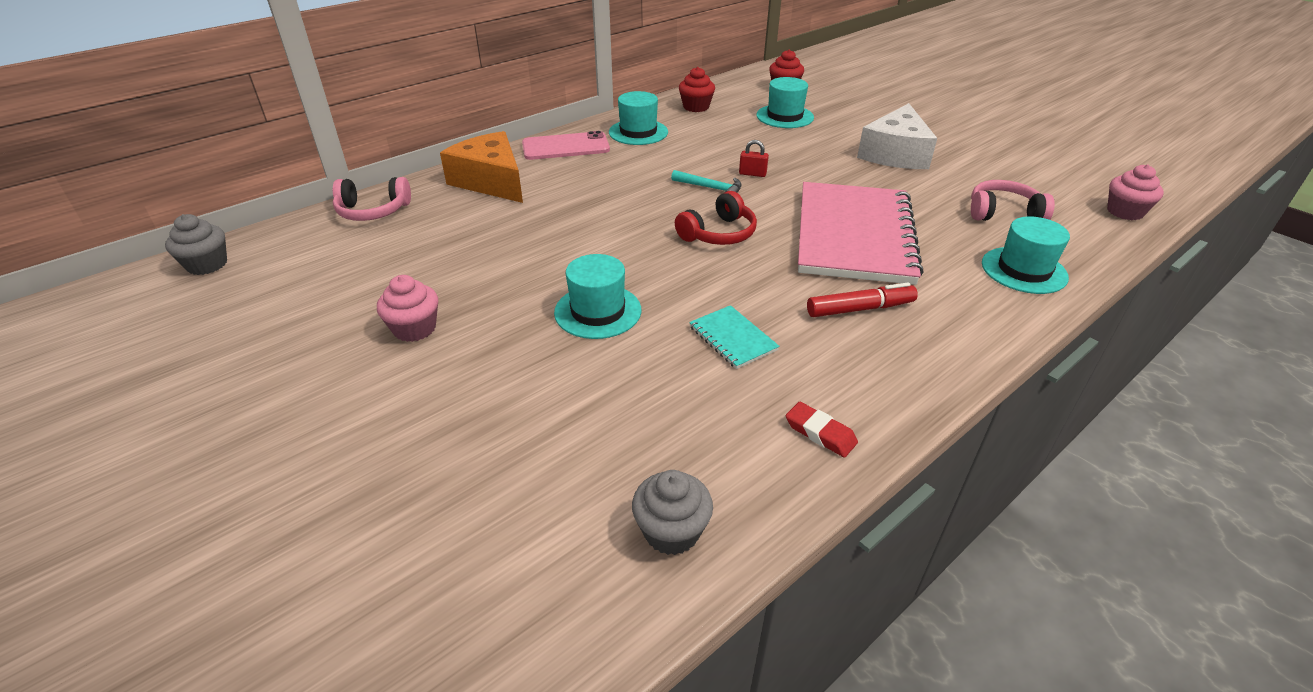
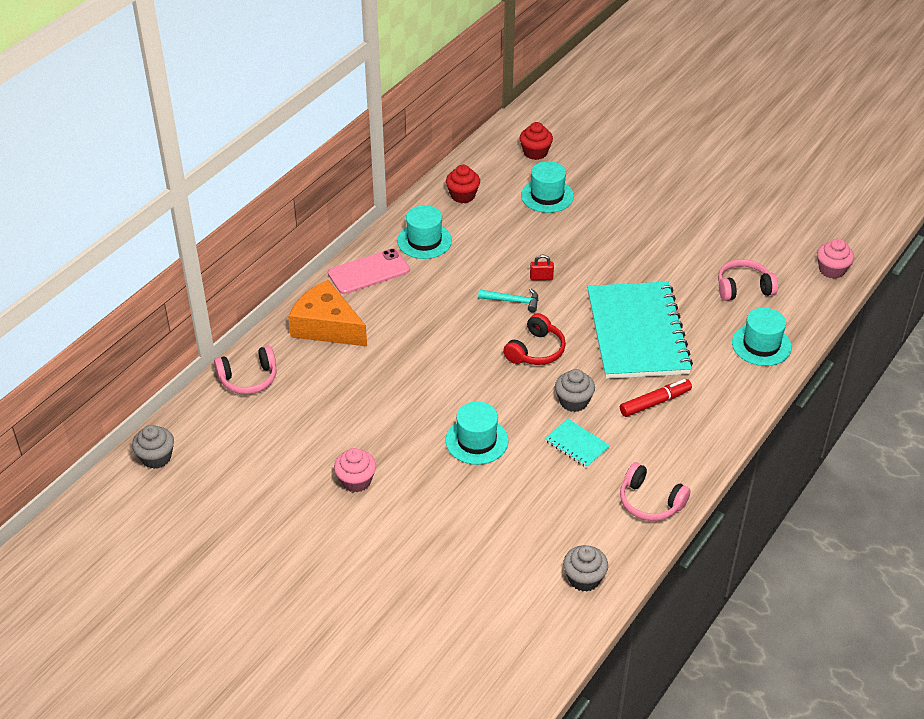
camera: 15 degrees left, 5 degrees up
red eraser [786,402,858,458] -> pink headphones [620,462,691,521]
pink notebook [798,182,924,285] -> turquoise notebook [587,282,693,379]
white cheese [857,103,937,169] -> none
none -> grey cupcake [555,369,595,412]

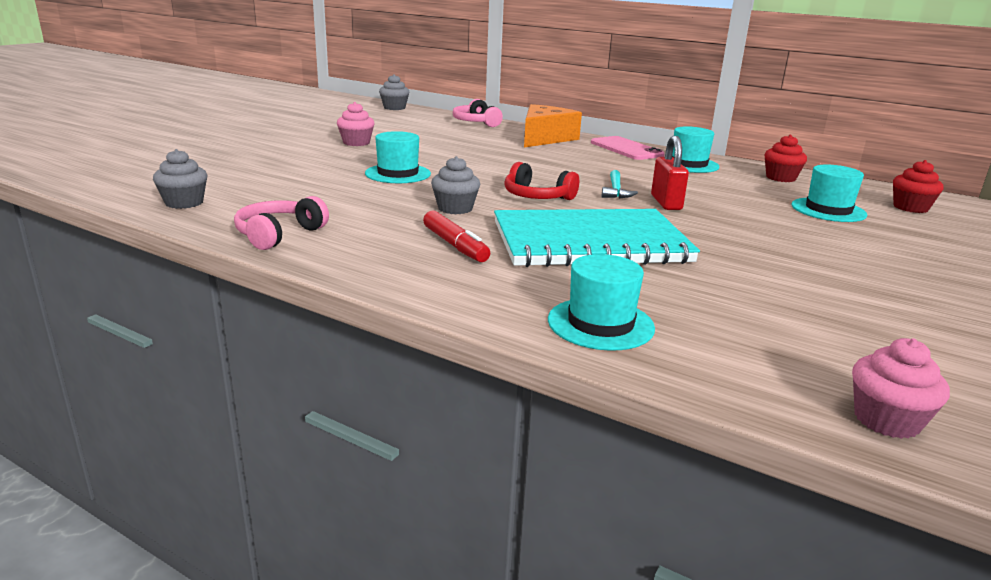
camera: 85 degrees right, 20 degrees down
red padlock [530,254,554,280] -> red padlock [651,136,689,210], size x1.75
turquoise notebook [545,419,610,468] -> none
pink headphones [718,259,778,301] -> none

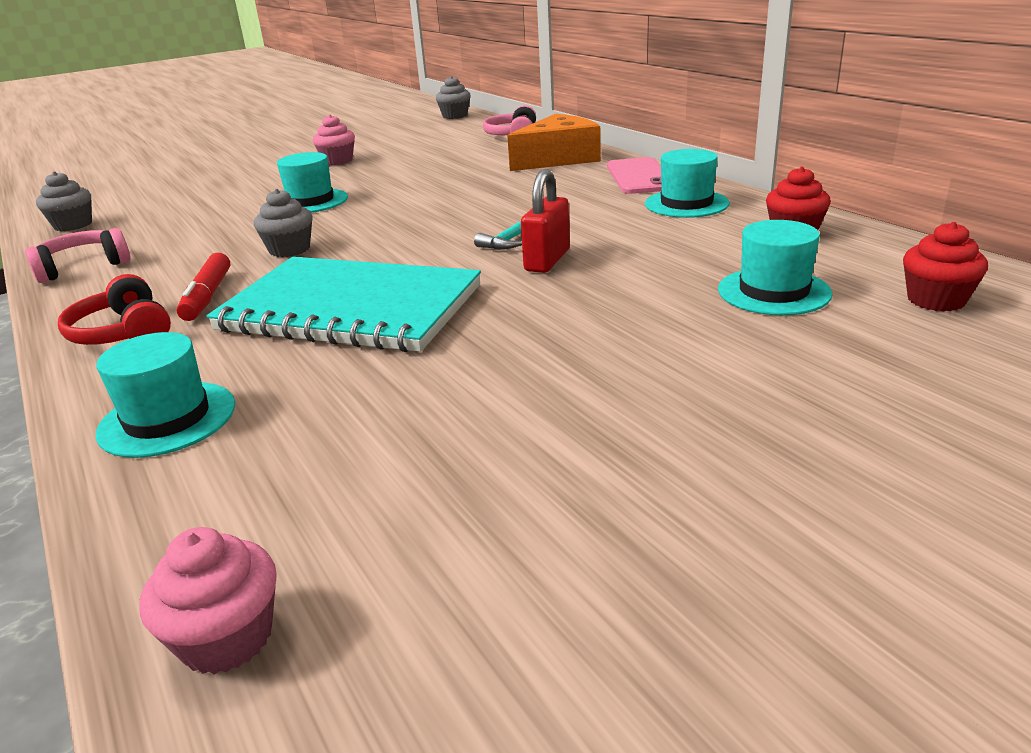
camera: 30 degrees right, 5 degrees up
red headphones [504,162,579,200] -> red headphones moved to [58,274,171,345]

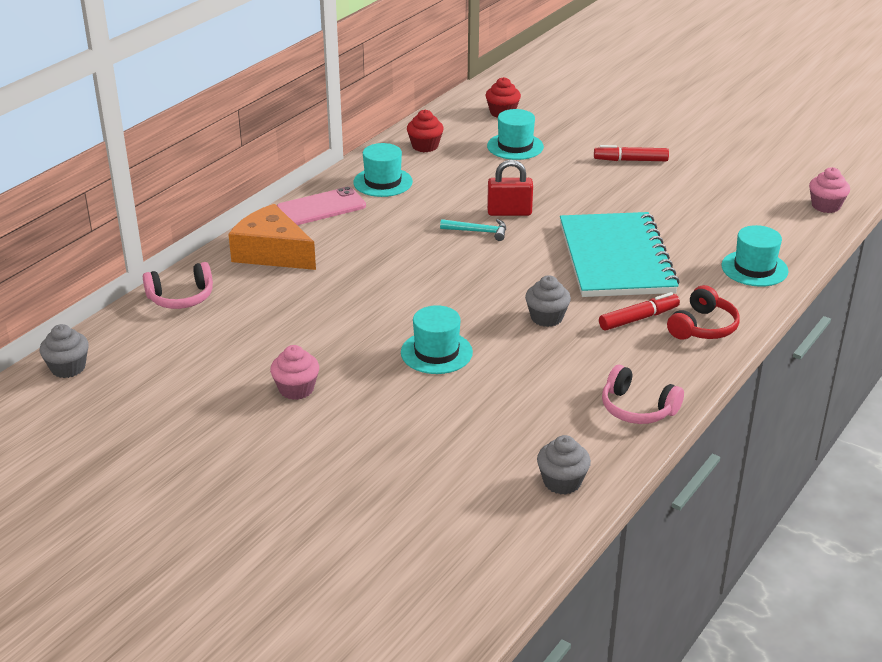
camera: 115 degrees left, 5 degrees up
none -> red marker [594,145,669,161]

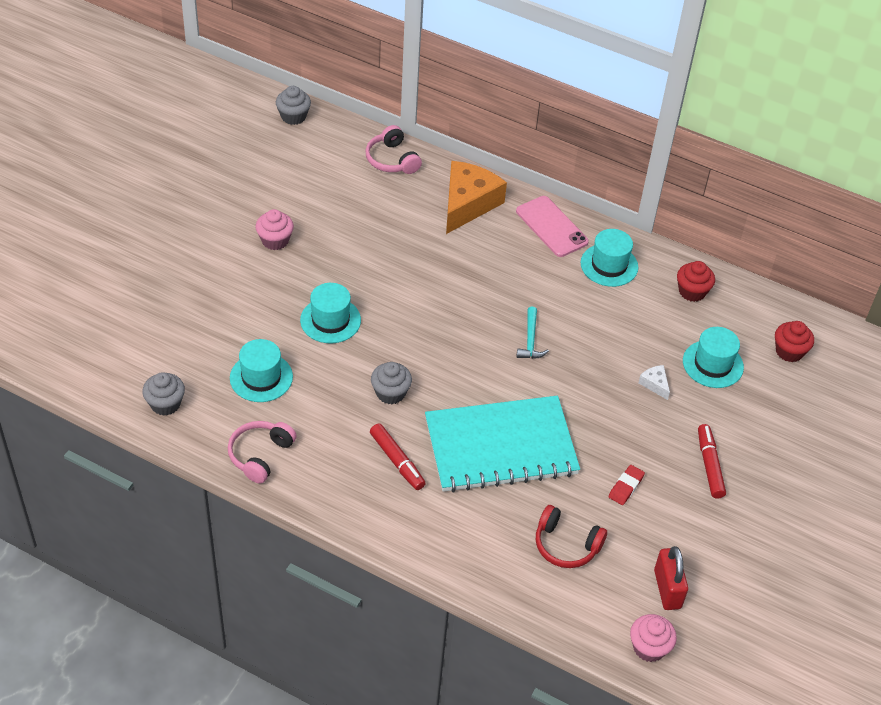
camera: 80 degrees right, 15 degrees up
red padlock [487,160,533,216] -> red padlock moved to [654,546,688,610]
red headphones [667,285,740,340] -> red headphones moved to [536,505,607,568]
turquoise hat [721,225,788,287] -> turquoise hat moved to [230,339,293,402]
none -> red eraser [608,465,645,505]
none -> white cheese [638,365,670,400]

